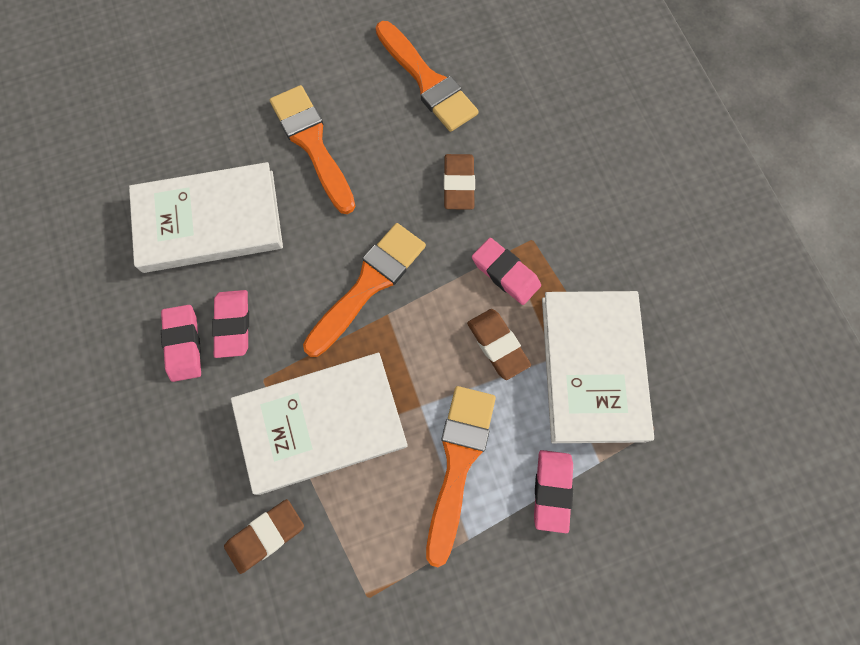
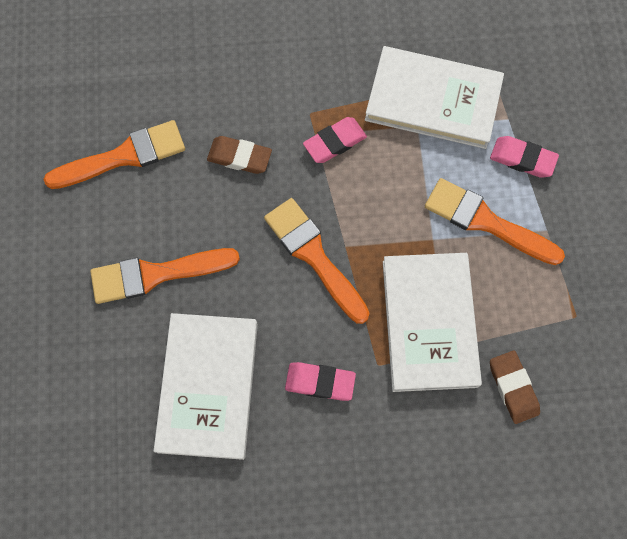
camera: 75 degrees left, 0 degrees up
pink eraser [161,305,201,382] -> none
brown eraser [467,309,531,380] -> none

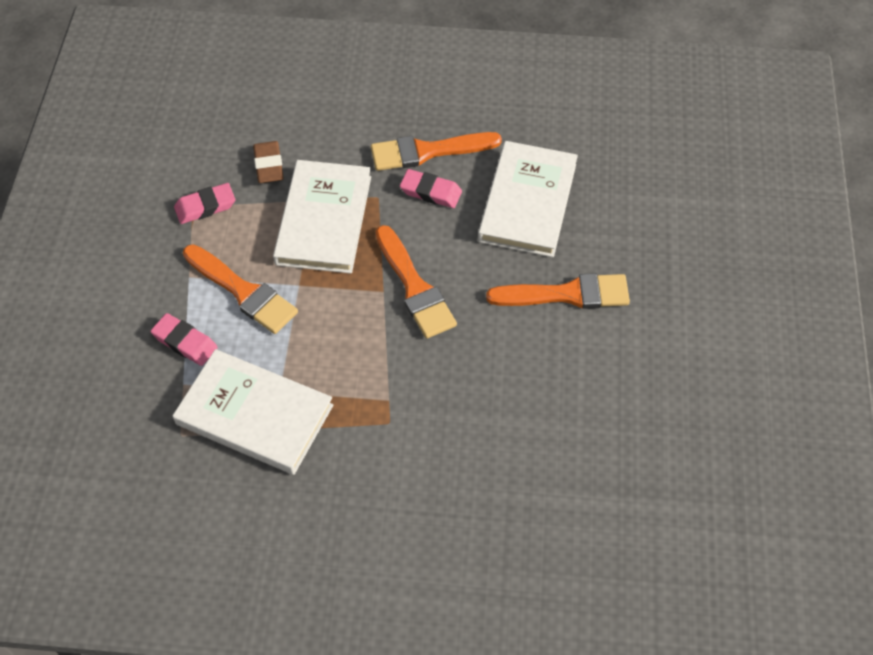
camera: 170 degrees left, 15 degrees down
orange brush [44,120,185,189] -> orange brush moved to [371,132,502,171]
brown eraser [207,136,272,174] -> none
pink eraser [303,117,367,163] -> pink eraser moved to [174,183,235,224]

